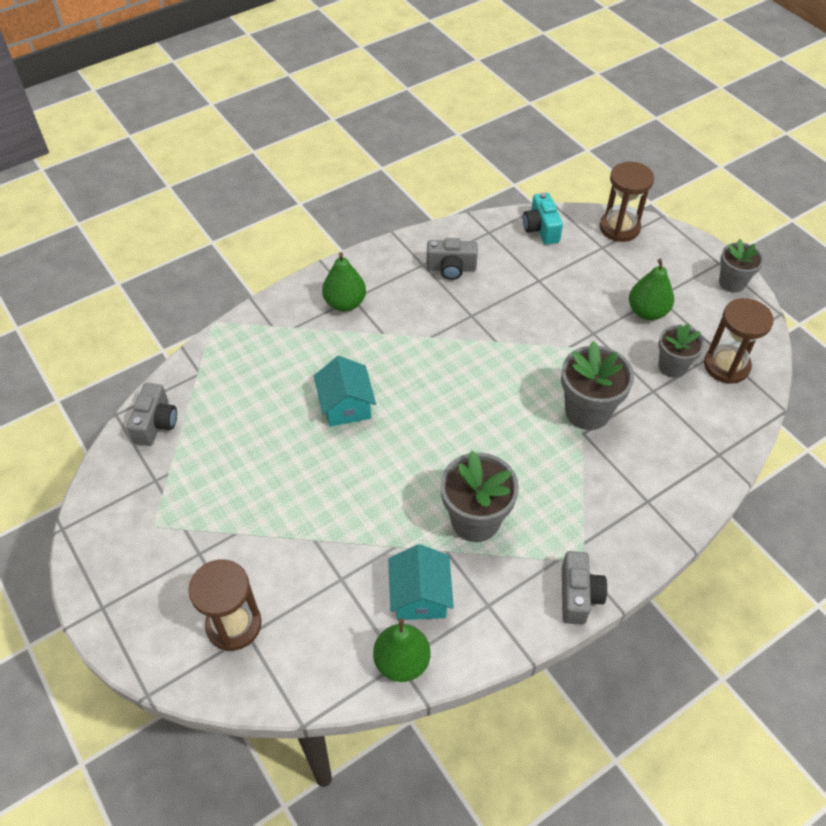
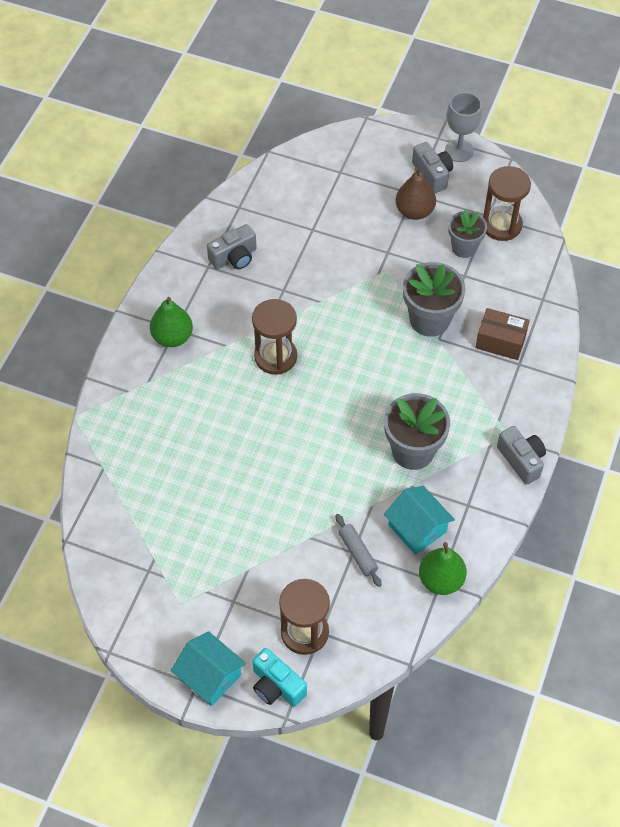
camera: 35 degrees left, 5 degrees up
grey camera [127,383,177,446] -> grey camera moved to [412,142,453,193]
turquoise house [314,356,376,427] -> turquoise house moved to [171,631,246,706]
turquoise camera [523,193,563,245] -> turquoise camera moved to [252,648,307,707]
brown hourglass [599,162,654,242] -> brown hourglass moved to [252,299,297,375]
green pear [629,259,674,320] -> brown pear [396,167,436,220]
grey flower pot [719,239,764,293] -> grey goblet [445,92,482,162]
none -> grey rolling pin [335,514,382,587]
none -> brown box [475,308,530,360]

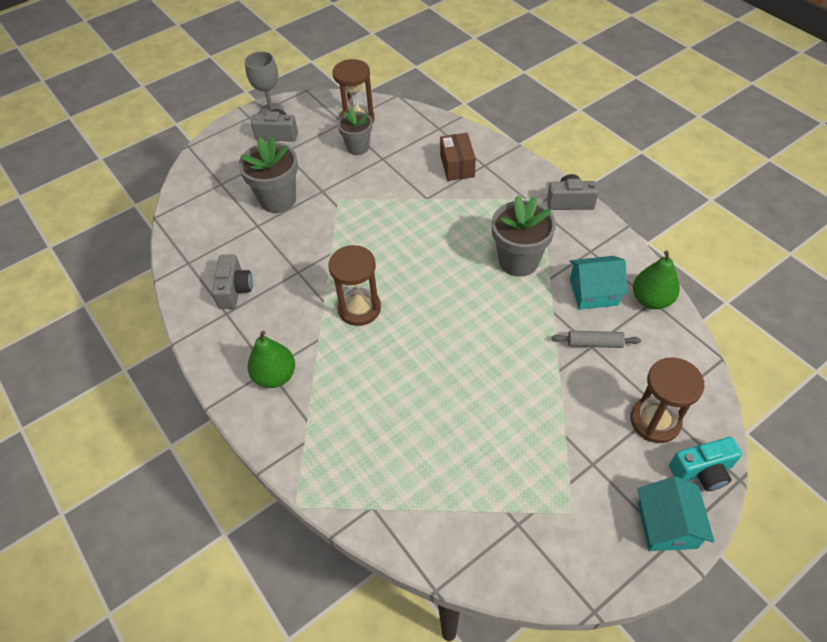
camera: 55 degrees left, 5 degrees down
turquoise house [171,631,246,706] -> turquoise house turned 75 degrees counterclockwise [638,476,714,551]
brown pear [396,167,436,220] -> none
grey flower pot [403,262,465,337] -> grey flower pot moved to [239,136,298,213]
brown box [475,308,530,360] -> brown box turned 60 degrees counterclockwise [440,133,476,181]

